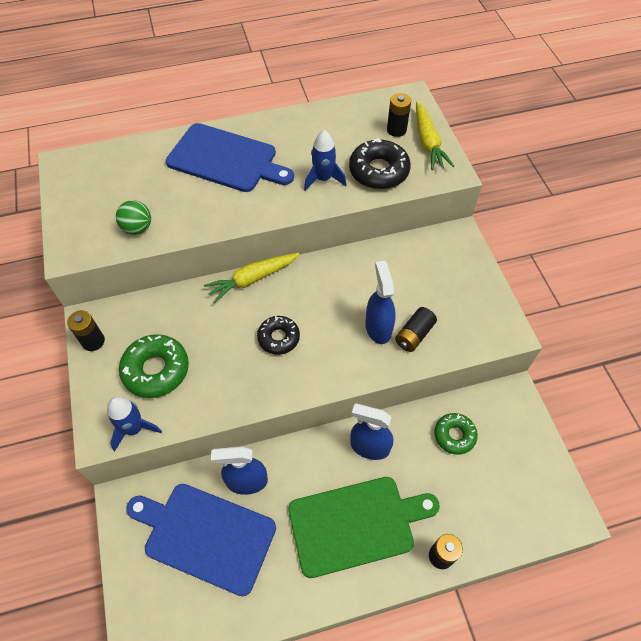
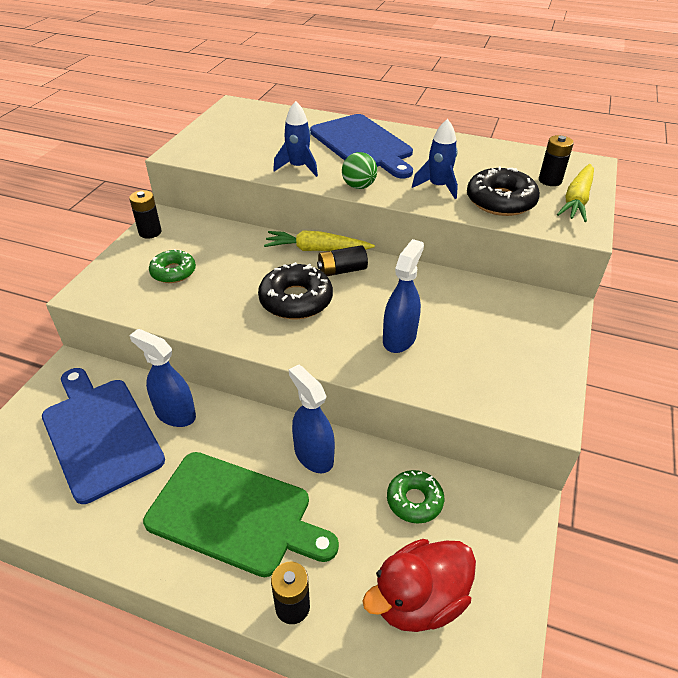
camera: 35 degrees right, 15 degrees down
blue rocket [107,397,162,451] -> blue rocket moved to [273,101,318,177]
green ball [116,200,151,235] -> green ball moved to [342,152,377,189]
green donut [119,334,189,398] -> green donut [149,249,196,283], size x0.65
black donut [257,316,300,355] -> black donut [258,262,333,319], size x1.54
black battery [395,307,437,352] -> black battery moved to [317,245,368,276]
none -> red duck [362,539,476,632]

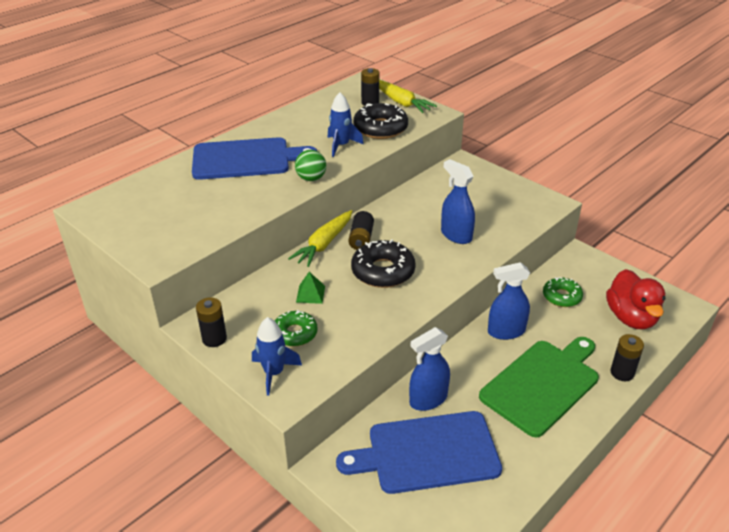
camera: 65 degrees left, 5 degrees down
blue rocket [273,101,318,177] -> blue rocket moved to [252,317,302,396]
none -> green pyramid [296,272,325,304]

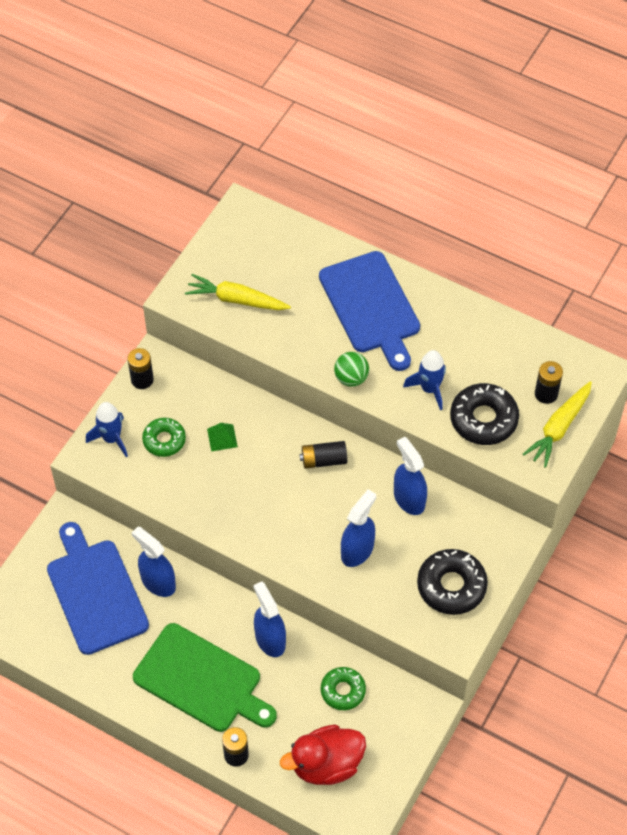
camera: 75 degrees right, 20 degrees up
yellow carrot [288,210,352,267] -> yellow carrot moved to [185,274,291,310]
black donut [351,239,416,288] -> black donut moved to [417,549,488,615]
none -> blue spray bottle [394,437,427,515]

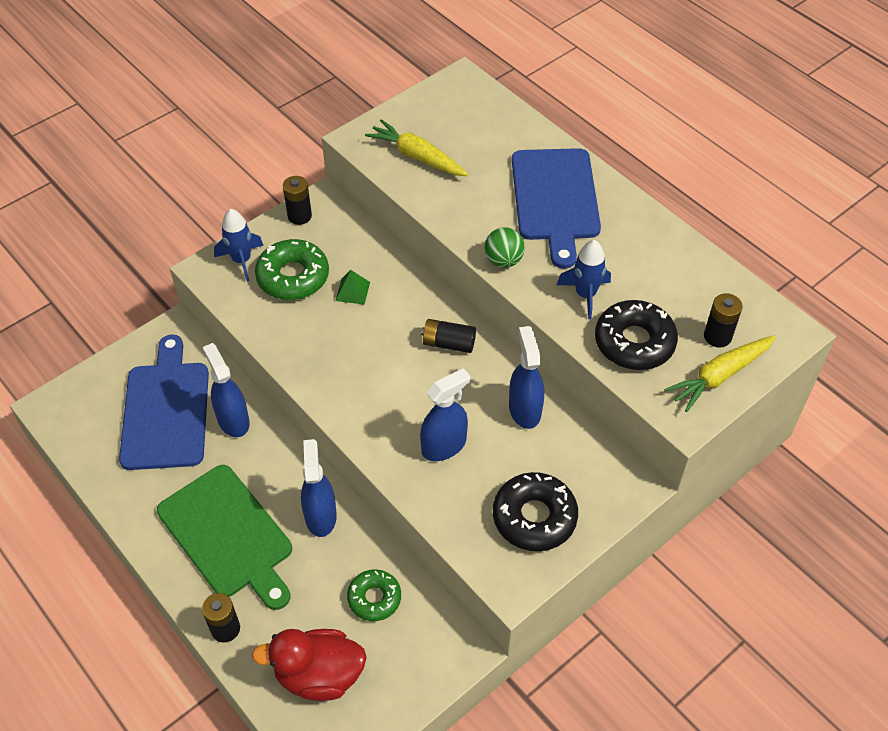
camera: 20 degrees right, 5 degrees down
green donut [142,418,186,457] -> green donut [255,239,329,300], size x1.54

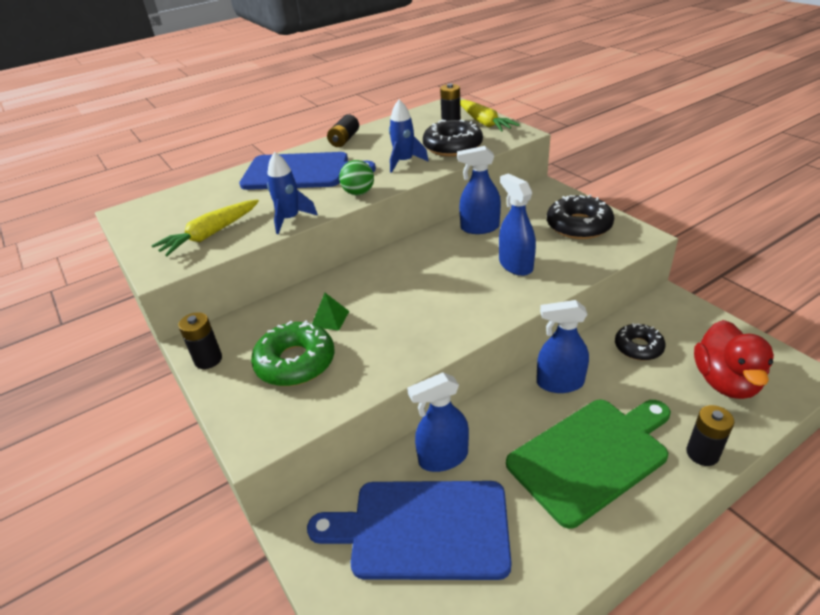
camera: 80 degrees left, 15 degrees down
blue rocket [214,209,264,282] -> blue rocket moved to [267,152,318,234]
green donut [347,569,401,621] -> black donut [615,323,666,360]
black battery [421,319,476,353] -> black battery moved to [327,114,359,147]

